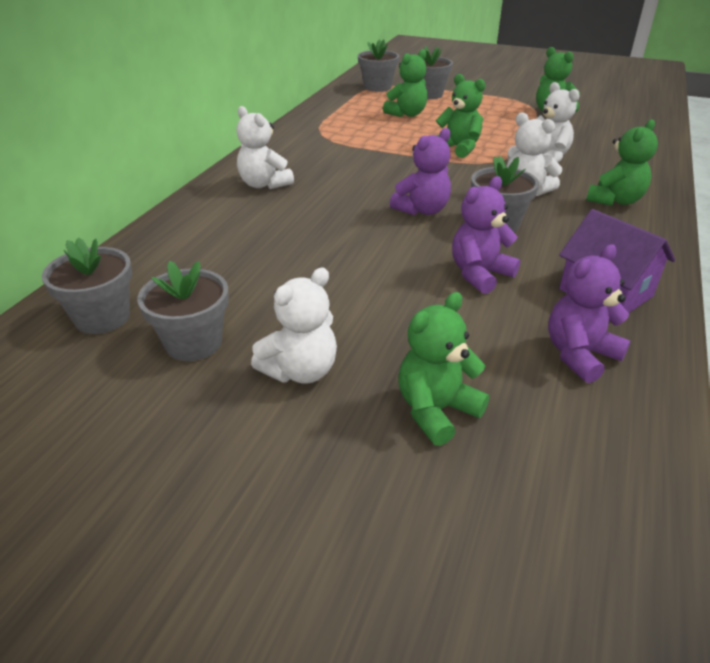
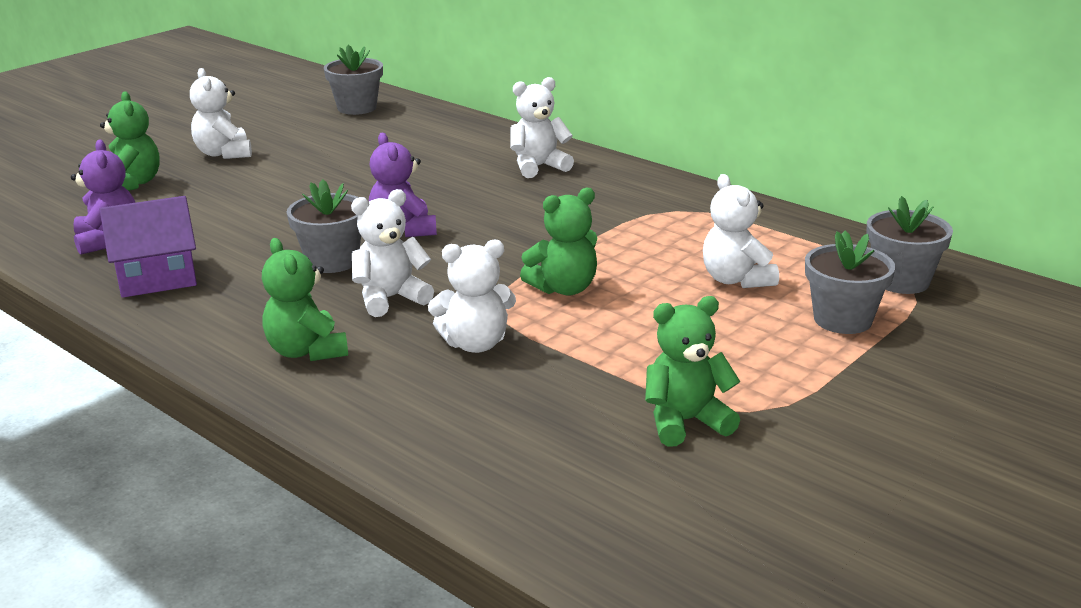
camera: 110 degrees right, 10 degrees down
grey flower pot [137,261,229,361] -> none
green teddy bear [383,49,427,117] -> white teddy bear [703,174,779,288]
purple teddy bear [452,176,520,294] -> none

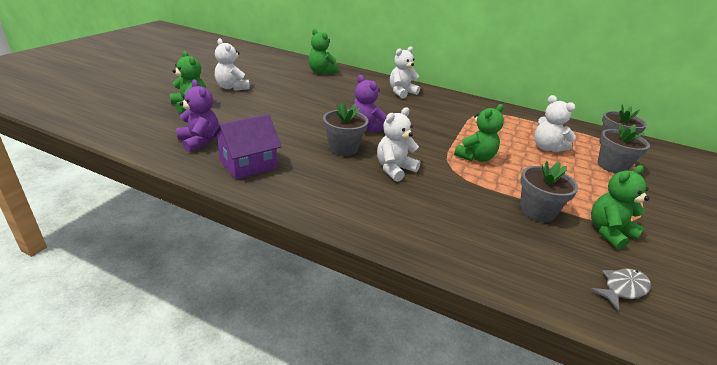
camera: 20 degrees left, 5 degrees up
green teddy bear [262,238,348,361] -> green teddy bear moved to [309,29,338,74]
grey flower pot [324,45,383,115] -> grey flower pot moved to [520,161,578,222]
white teddy bear [428,240,516,353] -> none
none -> grey fish [590,269,651,311]

